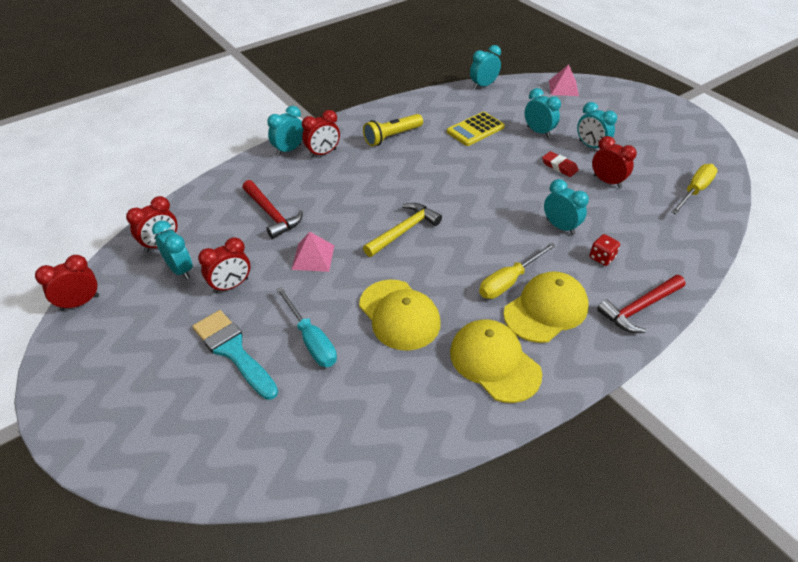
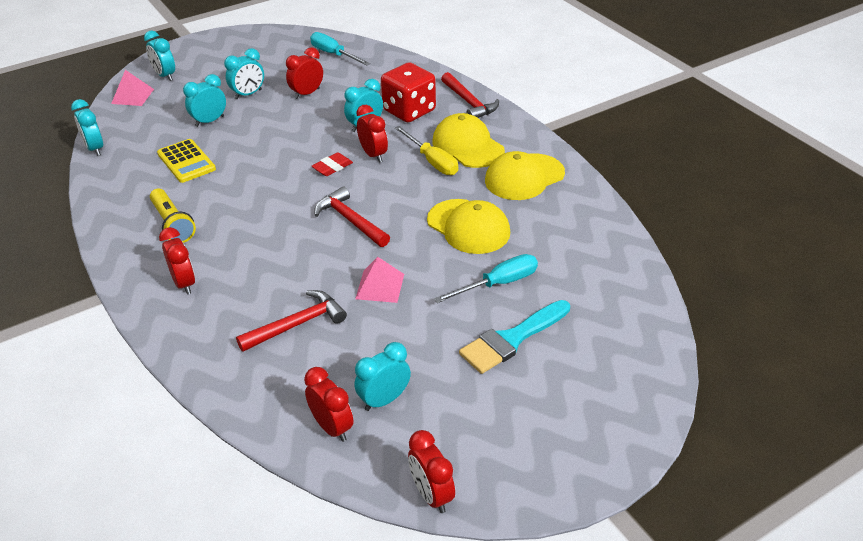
camera: 85 degrees left, 5 degrees down
red clock [198,238,250,293] -> red clock moved to [356,105,388,163]
turquoise clock [267,106,304,156] -> turquoise clock moved to [144,30,175,81]
yellow cap [359,279,441,351] -> yellow cap turned 75 degrees clockwise [427,199,510,254]
yellow hammer [363,203,442,257] -> red hammer [314,186,390,247]
red eraser [542,151,579,177] -> red eraser moved to [312,153,353,176]
red dice [589,234,620,266] -> red dice [381,62,436,122], size x2.21
yellow screwdriver [671,164,718,214] -> turquoise screwdriver [310,32,370,66]

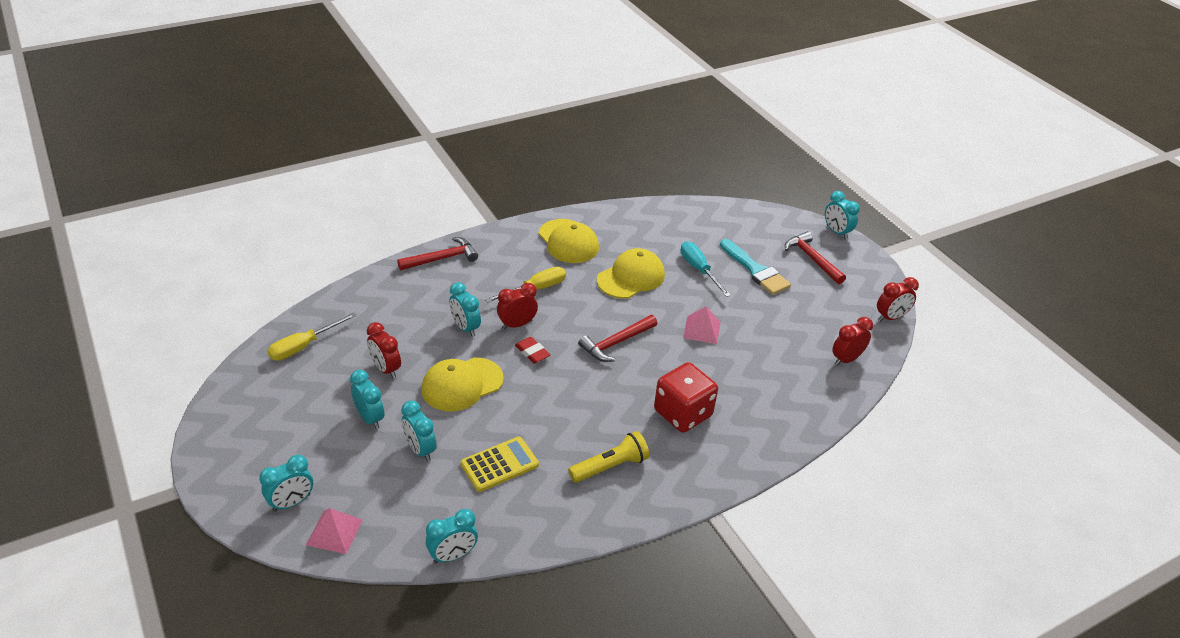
camera: 90 degrees left, 0 degrees up
red clock [159,227,195,295] -> none
red hammer [236,290,347,352] -> red hammer moved to [785,231,846,284]
turquoise screwdriver [310,32,370,66] -> yellow screwdriver [267,312,357,361]
turquoise clock [354,342,411,411] -> turquoise clock moved to [825,191,860,239]
red dice [381,62,436,122] -> red dice moved to [654,362,718,433]
yellow cap [433,113,505,168] -> yellow cap moved to [422,357,504,412]

